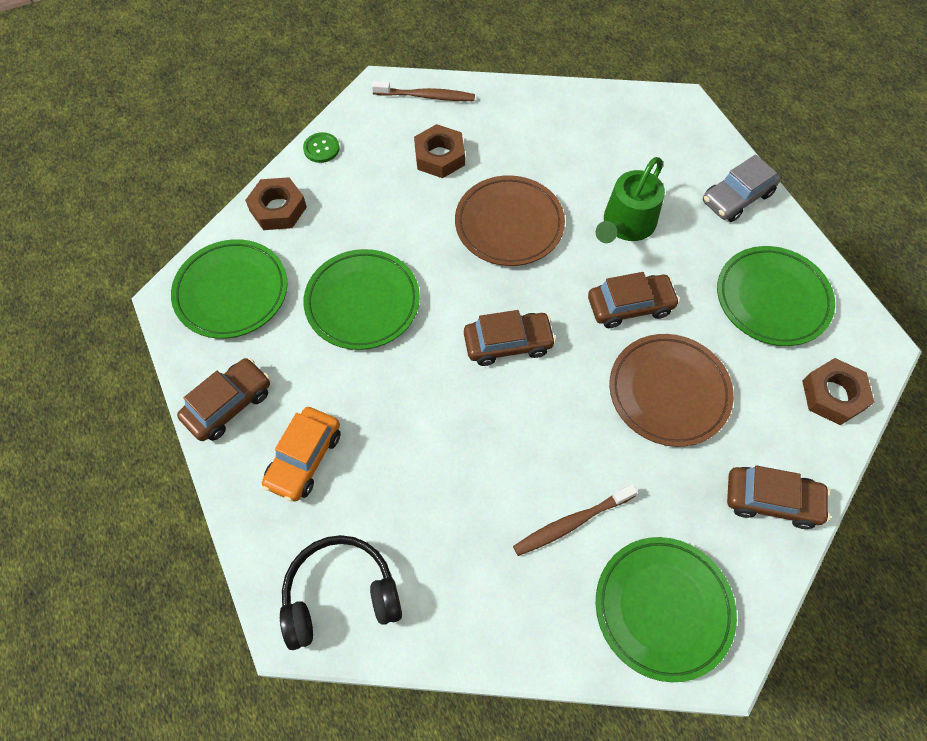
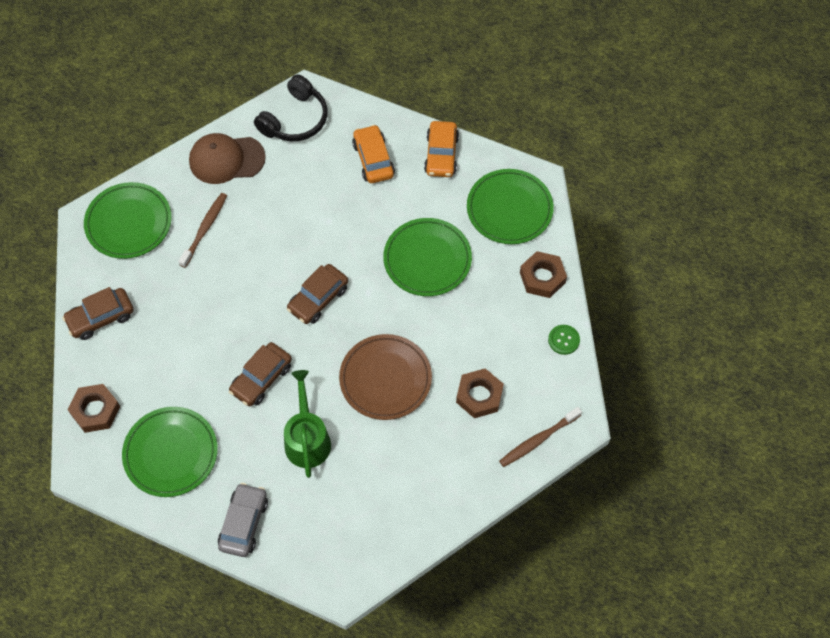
camera: 140 degrees right, 0 degrees up
brown car [177,358,270,441] -> orange car [424,121,459,177]
brown plate [609,334,734,447] -> none
none -> brown cap [189,133,266,184]

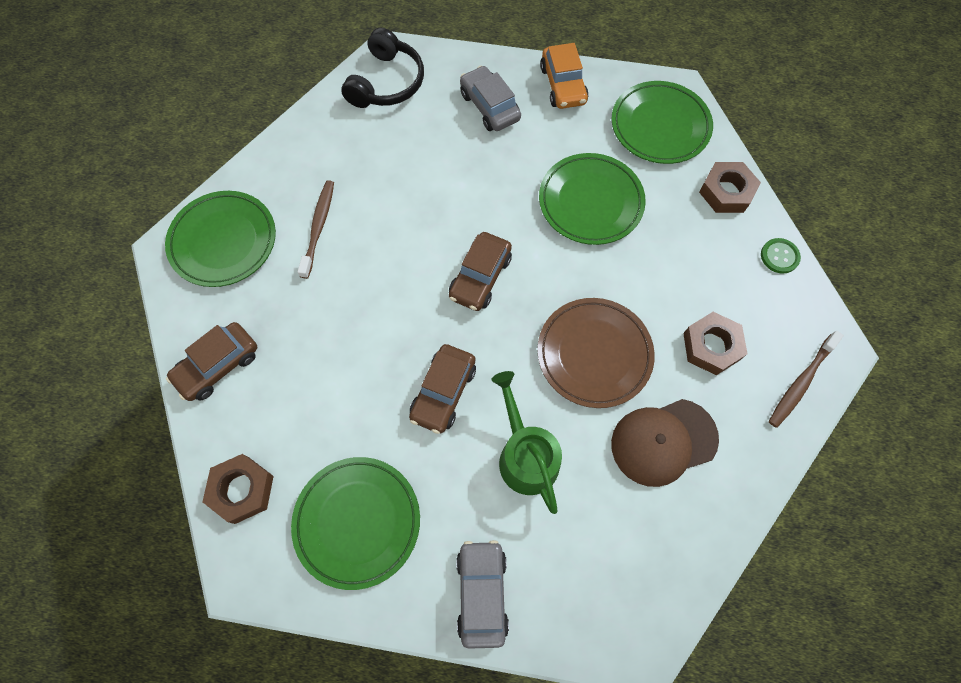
camera: 15 degrees left, 5 degrees up
brown cap [189,133,266,184] -> brown cap moved to [611,399,719,487]
orange car [352,125,395,183] -> grey car [460,66,521,131]

